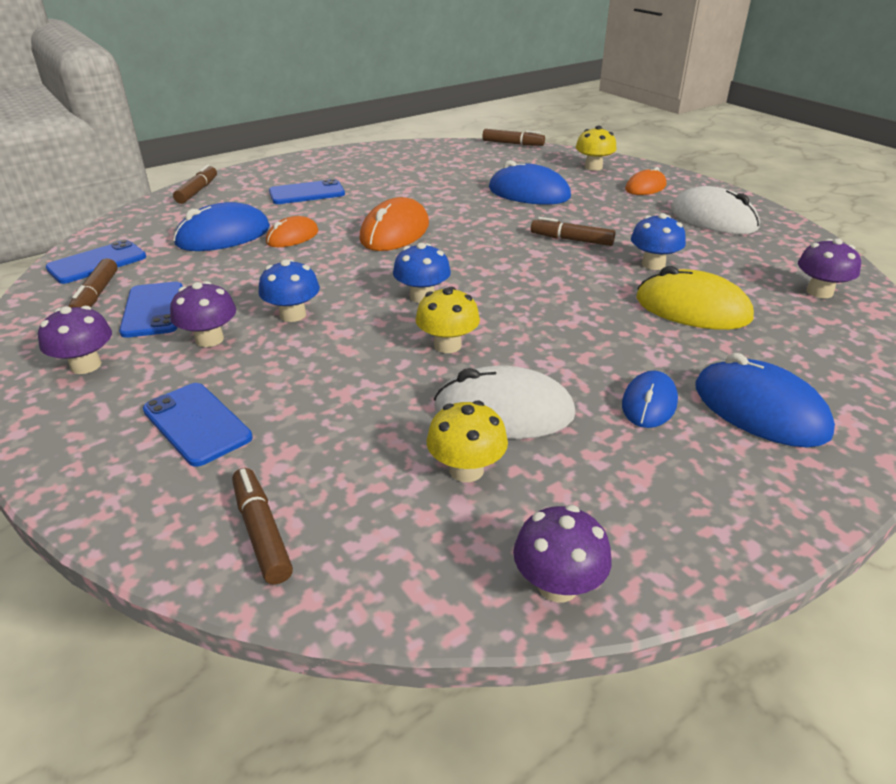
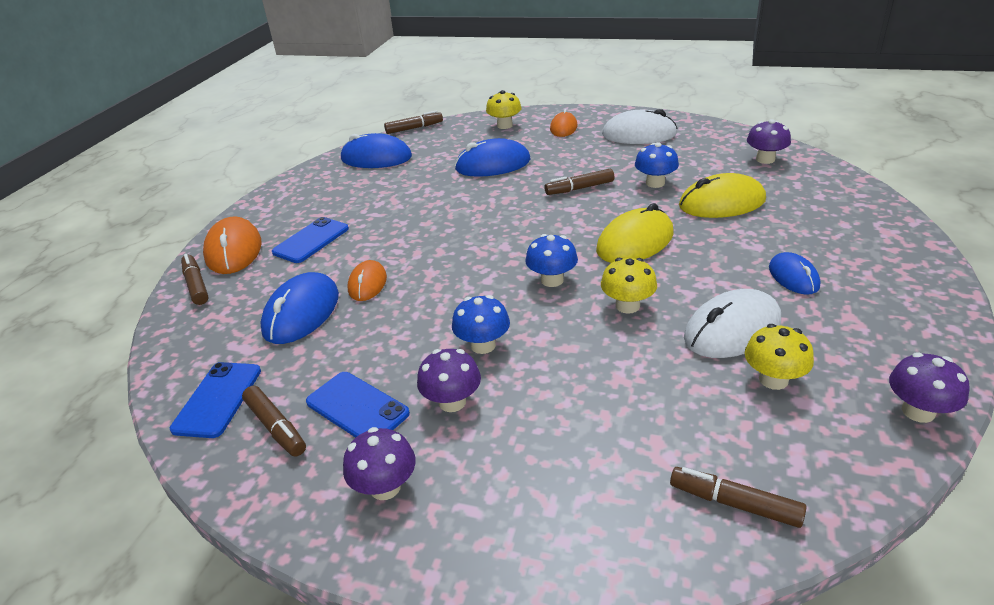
camera: 35 degrees left, 0 degrees up
blue phone [143,383,253,467] -> none
orange mouse [359,197,429,251] -> orange mouse moved to [203,216,262,274]
blue mouse [695,353,835,447] -> blue mouse moved to [341,133,412,168]
none -> yellow mouse [596,203,674,263]

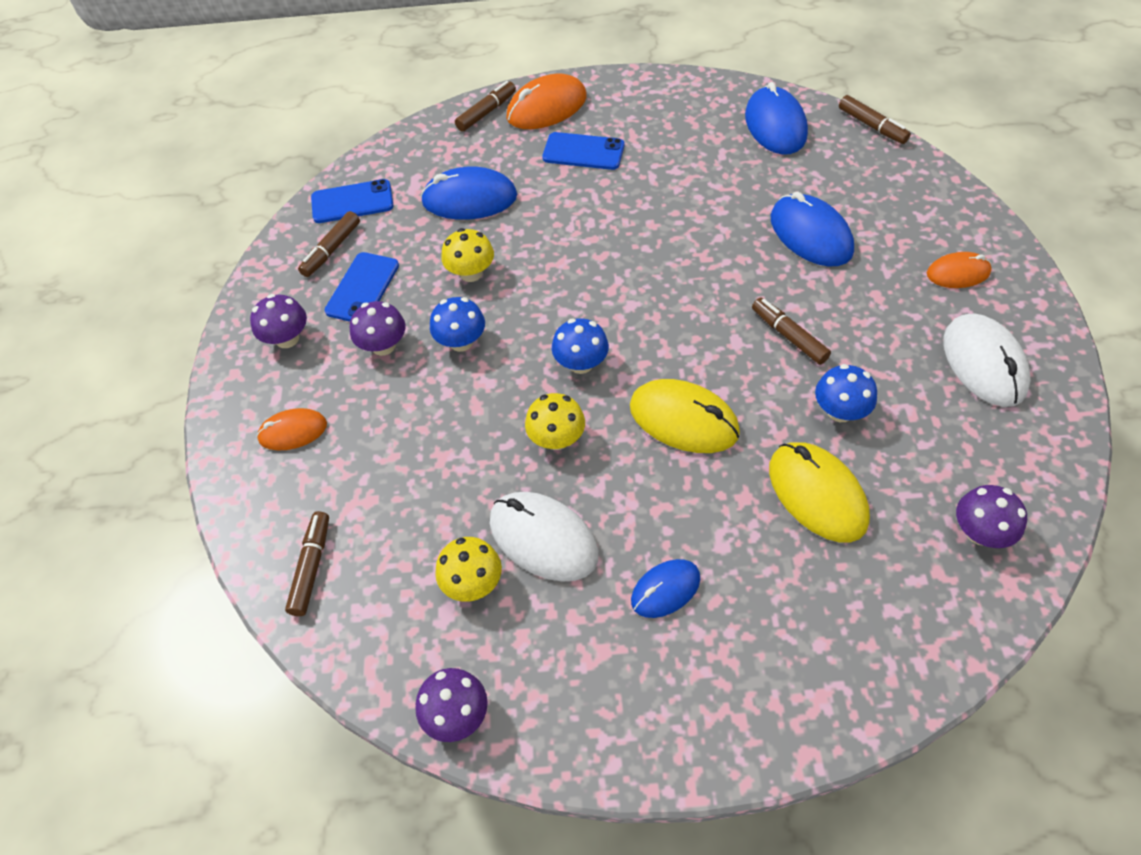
camera: 70 degrees right, 20 degrees up
orange mouse [348,260,387,301] -> orange mouse moved to [256,408,327,450]
yellow mushroom [486,90,522,129] -> yellow mushroom moved to [441,228,494,282]

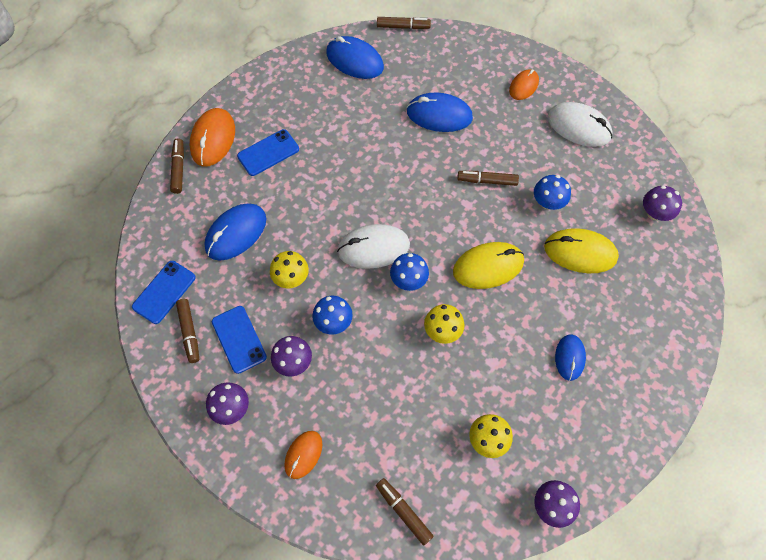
camera: 50 degrees left, 10 degrees up
white mouse [490,492,599,582] -> white mouse moved to [337,224,410,269]

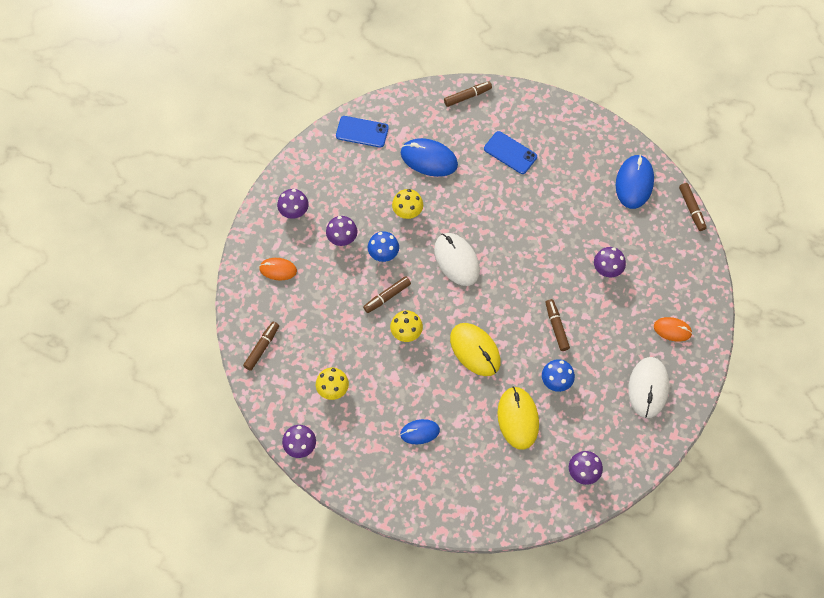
camera: 70 degrees right, 0 degrees up
brown marker [176,299,200,363] -> brown marker moved to [363,276,411,313]
orange mouse [189,108,235,167] -> none
blue phone [212,306,267,374] -> none
blue mushroom [390,253,429,291] -> none
blue mouse [407,92,473,132] -> purple mushroom [594,247,626,277]

